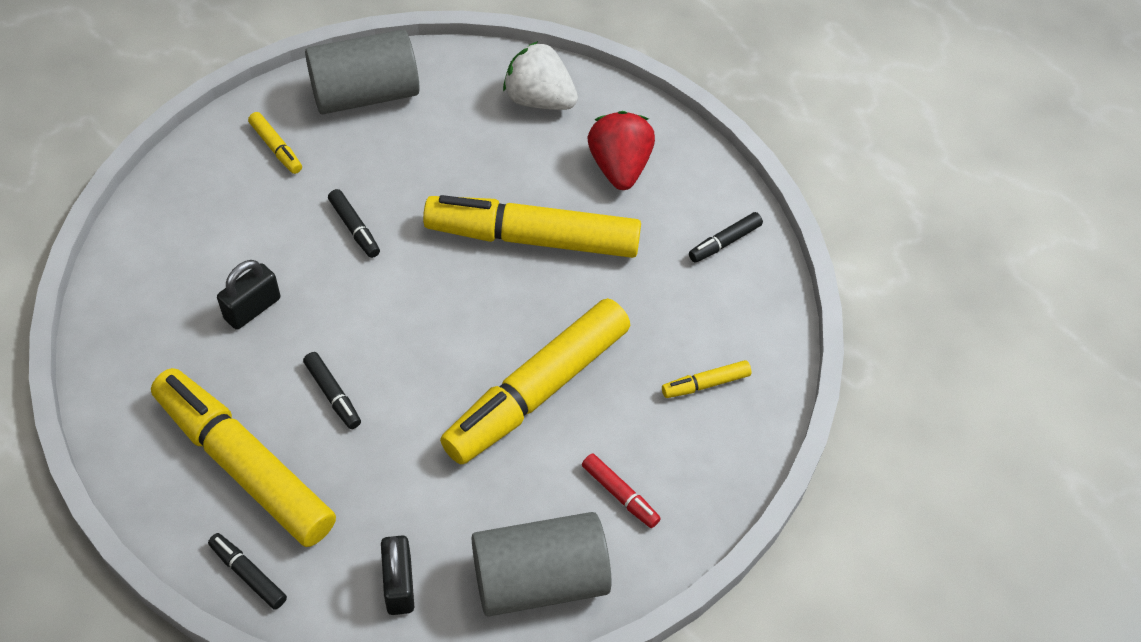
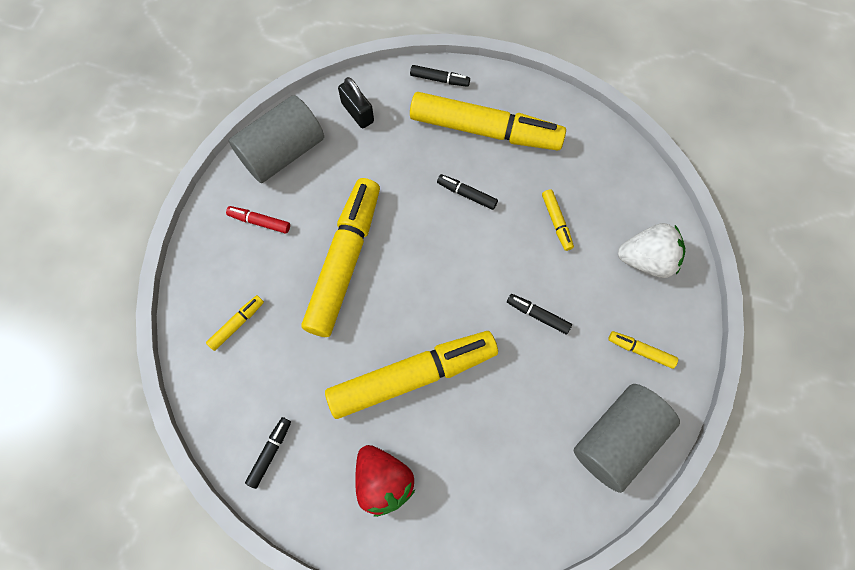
camera: 155 degrees right, 15 degrees up
black padlock [217,260,280,330] -> yellow marker [542,189,574,251]
white strawberry [503,41,578,110] -> white strawberry moved to [617,223,685,278]

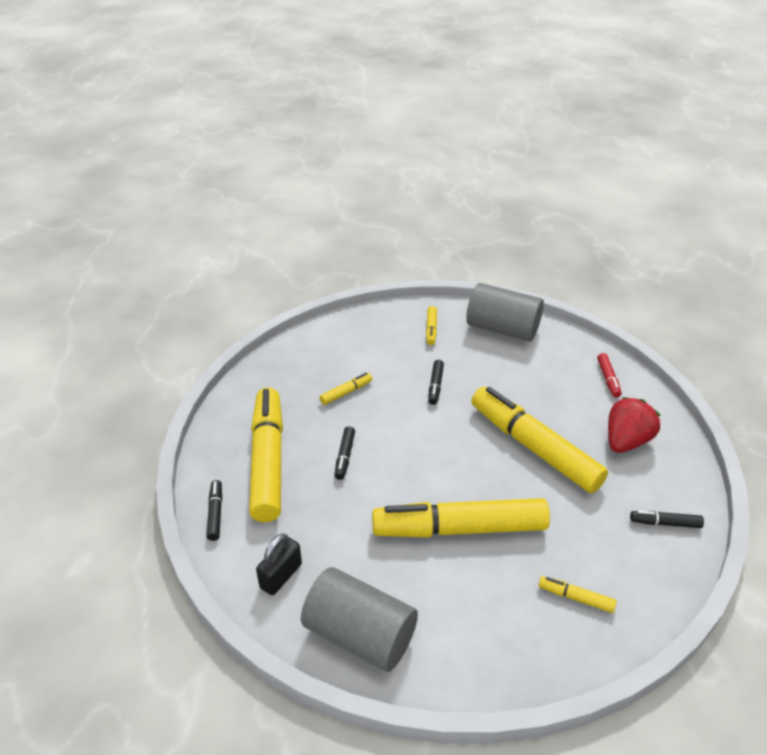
camera: 110 degrees left, 30 degrees down
red marker [226,206,290,234] -> red marker moved to [597,353,622,398]
white strawberry [617,223,685,278] -> none

